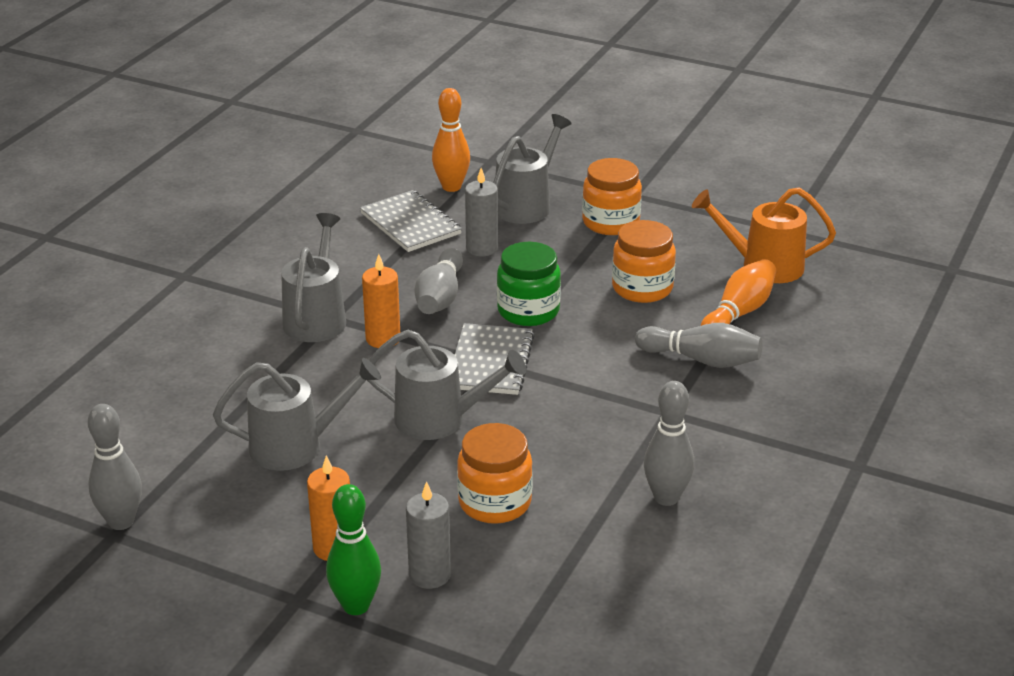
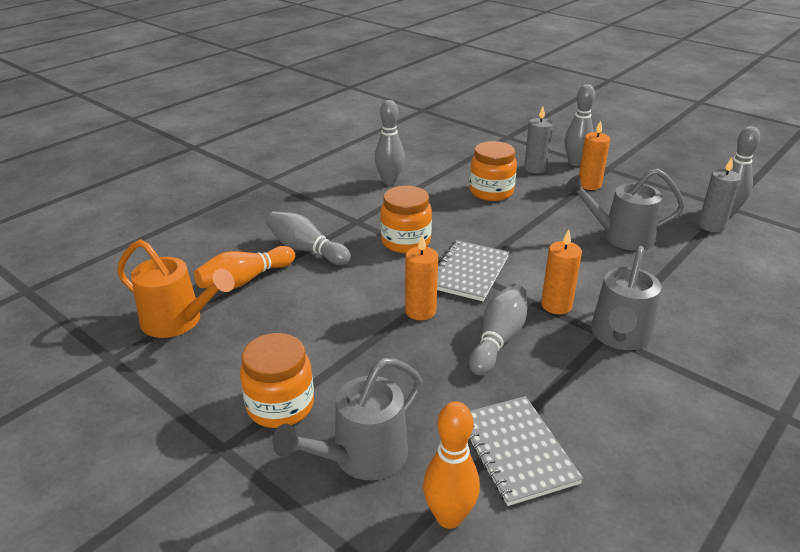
camera: 165 degrees left, 0 degrees up
green bowling pin [326,484,381,615] -> grey bowling pin [565,84,595,166]
grey watering can [367,330,526,440] -> none
grey candle [465,168,498,256] -> grey candle moved to [698,157,741,232]
green jar [497,242,561,326] -> orange candle [405,235,438,320]
orange jar [612,220,676,303] -> orange jar moved to [380,186,432,253]

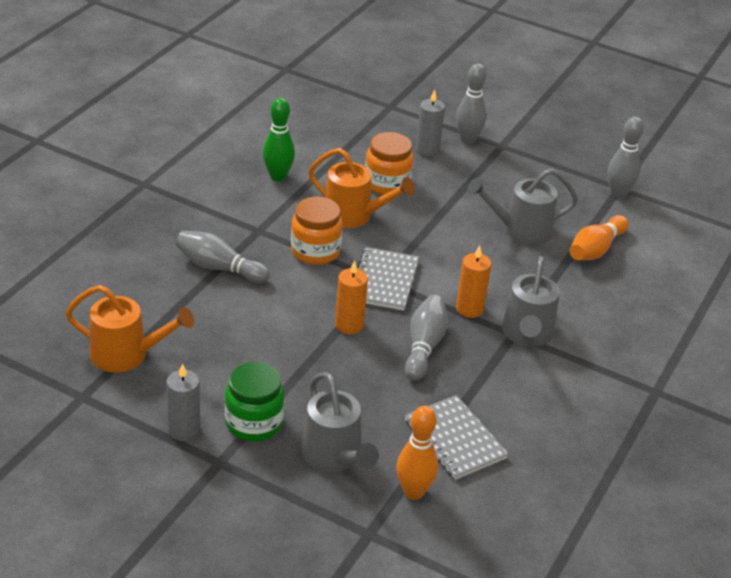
camera: 15 degrees left, 5 degrees up
orange bowling pin [194,246,295,289] -> orange bowling pin moved to [570,215,629,260]
orange jar [240,333,314,428] -> green jar [225,362,284,441]
grey watering can [273,358,423,480] -> grey watering can turned 60 degrees counterclockwise [301,372,379,472]
grey bowling pin [375,100,405,185] -> green bowling pin [263,98,295,181]
orange candle [579,120,610,190] -> none
grey candle [698,157,741,232] -> grey candle moved to [166,363,200,441]
none -> orange watering can [308,148,415,228]

